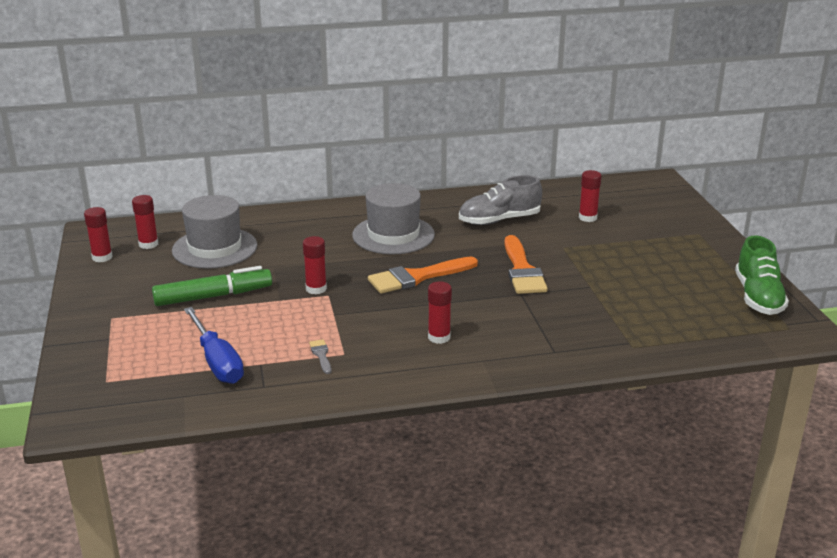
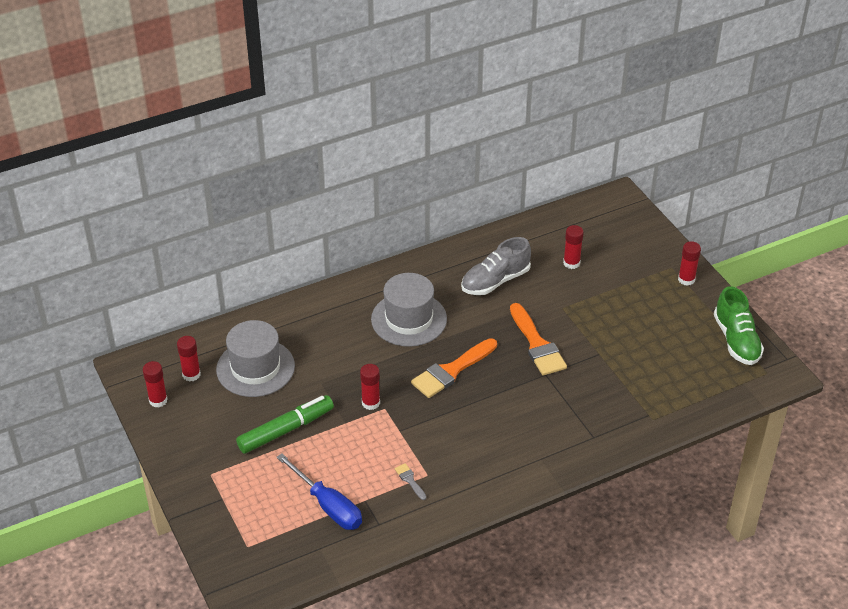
camera: 15 degrees left, 15 degrees up
red glue stick [428,281,452,344] -> red glue stick moved to [678,241,701,286]

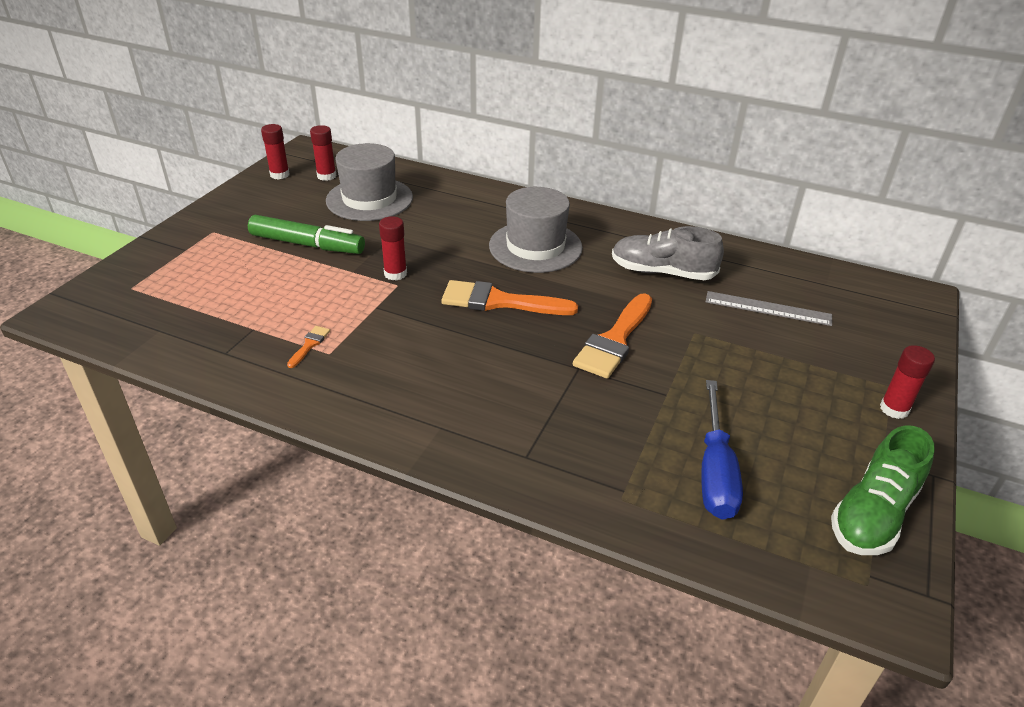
camera: 50 degrees right, 5 degrees down
blue screwdriver [276,453,362,530] -> blue screwdriver moved to [701,380,743,520]
grey brush [395,463,426,500] -> orange brush [287,326,330,368]
red glue stick [563,225,584,269] -> grey ruler [706,291,832,326]

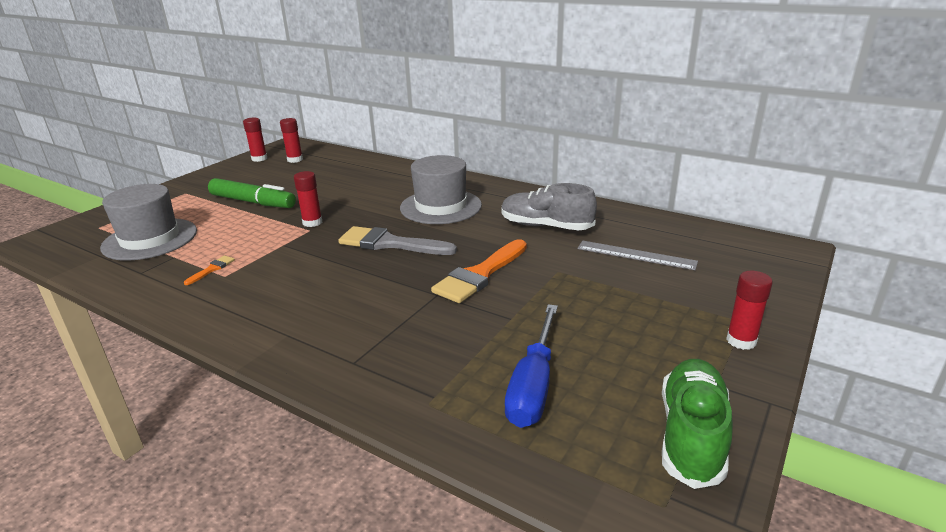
camera: 10 degrees right, 10 degrees down
grey hat [326,143,413,221] -> grey hat moved to [100,184,197,261]
orange brush [441,280,578,315] -> grey brush [338,226,457,255]
green shoe [831,425,935,555] -> green shoe turned 150 degrees clockwise [662,359,733,489]

